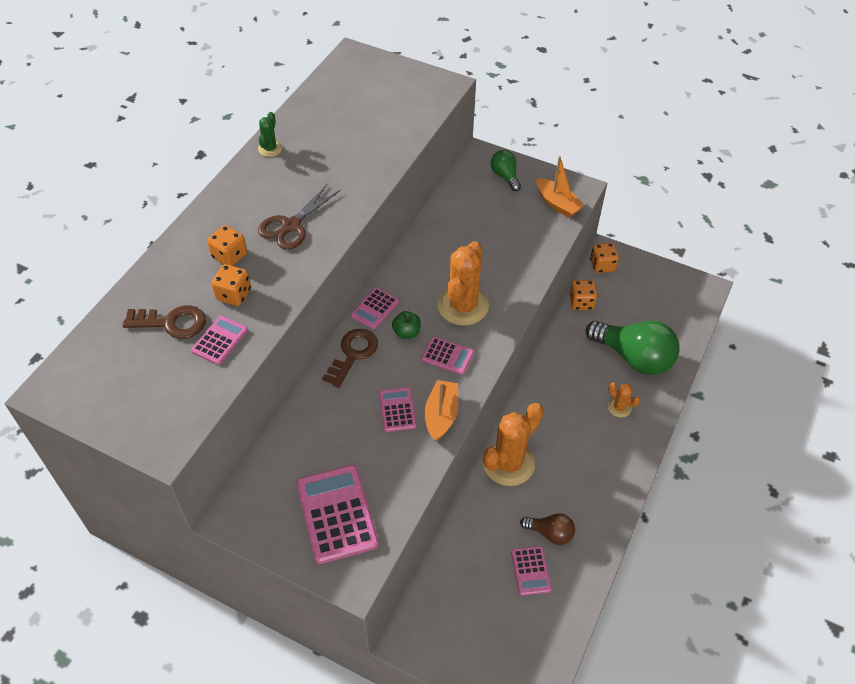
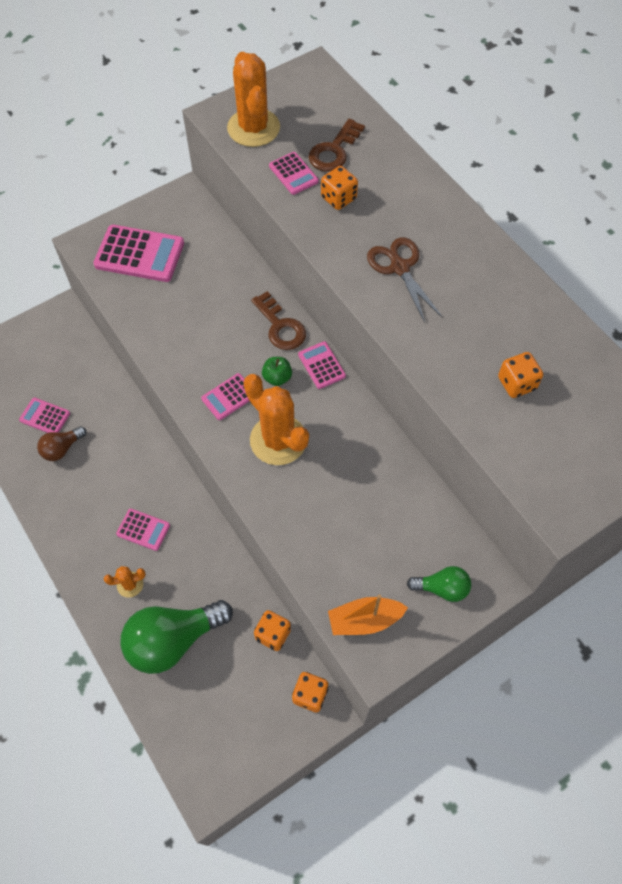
camera: 120 degrees right, 10 degrees up
orange dice [207,225,247,266] -> orange dice moved to [498,352,543,398]
green cactus [258,112,282,157] -> none
pink calculator [379,387,416,432] -> pink calculator moved to [116,509,170,551]
orange boat [424,380,458,442] -> none
orange cactus [483,403,544,486] -> orange cactus moved to [227,52,280,147]

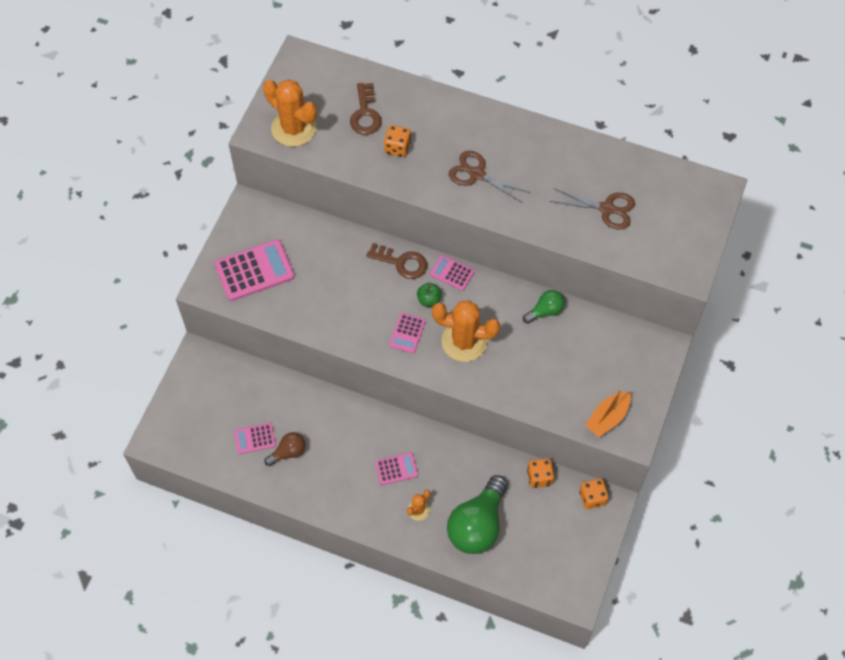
camera: 35 degrees left, 0 degrees up
brown light bulb [37,426,86,461] -> brown light bulb turned 135 degrees counterclockwise [264,432,306,466]
pink calculator [269,152,319,195] -> none
green light bulb [407,566,471,602] -> green light bulb moved to [523,290,565,324]
orange dice [498,352,543,398] -> brown scissors [550,188,635,230]

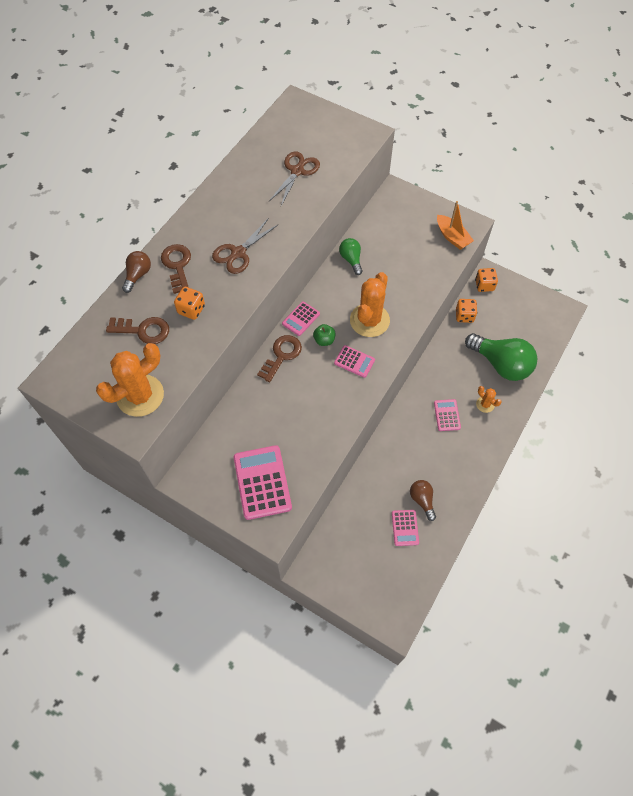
camera: 80 degrees left, 0 degrees up
none -> brown light bulb [122,251,151,293]
none -> brown key [161,244,191,294]

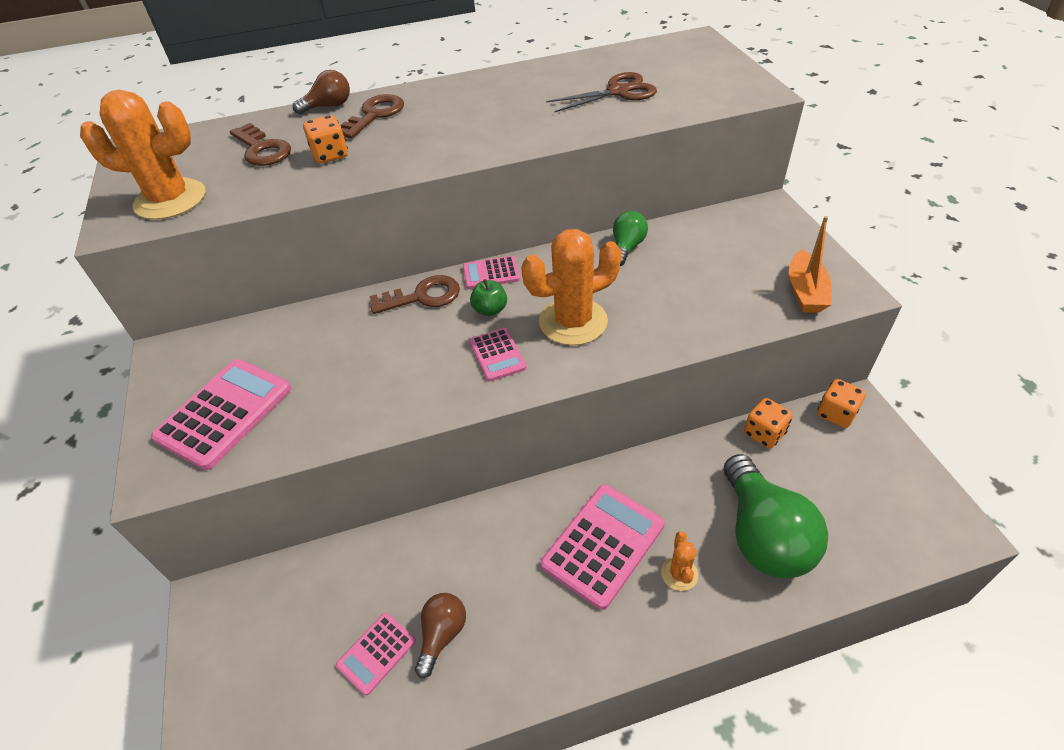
camera: 45 degrees right, 15 degrees down
brown scissors [212,218,279,274] -> none
pink calculator [434,399,461,431] -> pink calculator [541,485,665,610], size x1.83

